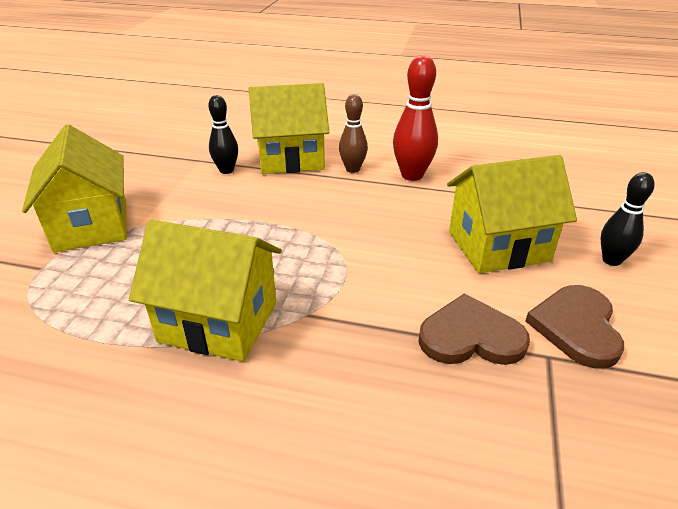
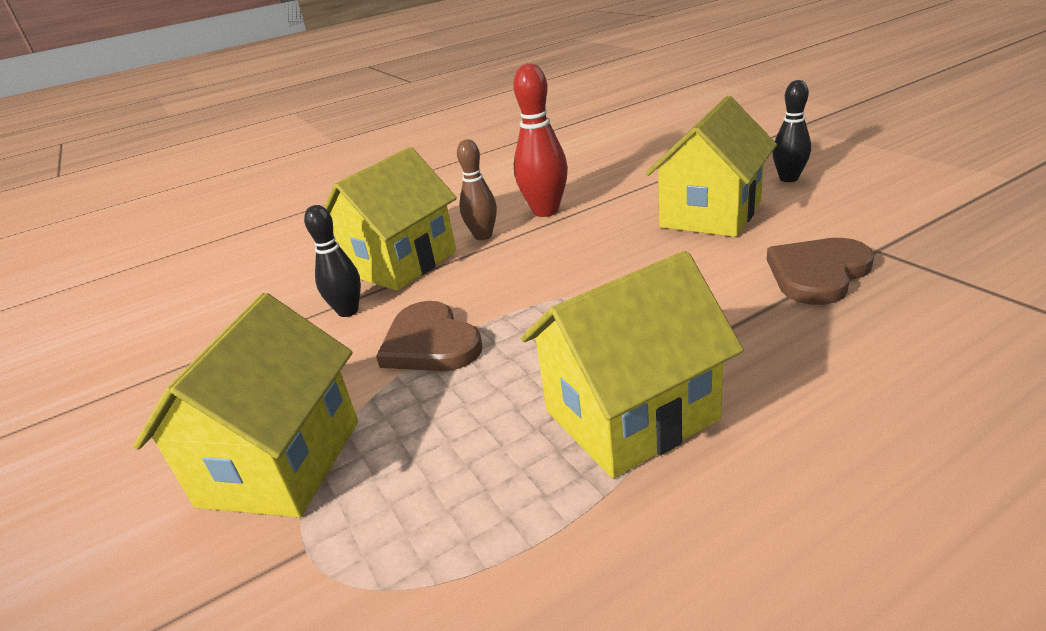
camera: 40 degrees left, 5 degrees down
yellow house [22,124,127,252] -> yellow house turned 75 degrees clockwise [133,293,358,517]
brown heart [526,285,624,369] -> brown heart moved to [376,301,482,371]

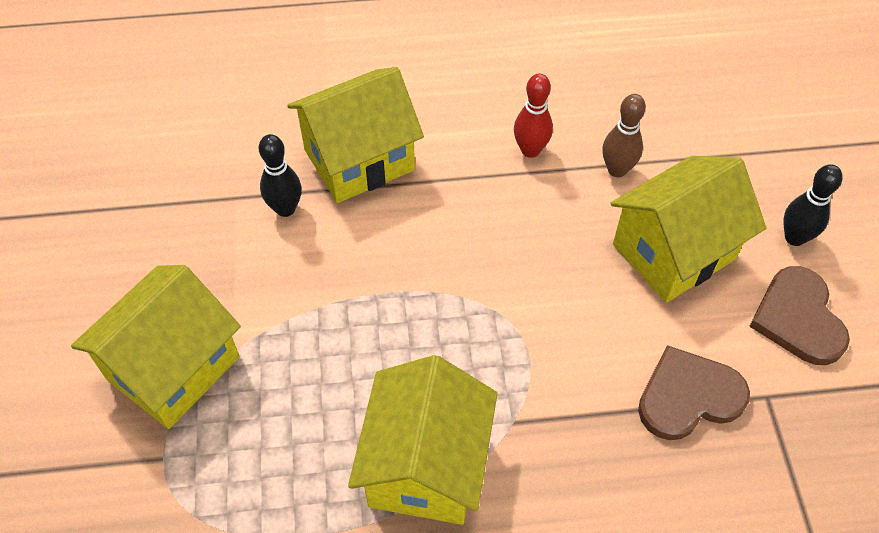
camera: 20 degrees right, 25 degrees up
brown heart [376,301,482,371] -> brown heart moved to [749,266,850,365]
brown bowling pin [457,139,497,240] -> brown bowling pin moved to [602,94,646,177]
red bowling pin [513,63,568,217] -> red bowling pin [514,73,553,158], size x0.66
yellow house [521,251,744,478] -> yellow house turned 75 degrees counterclockwise [348,355,498,525]

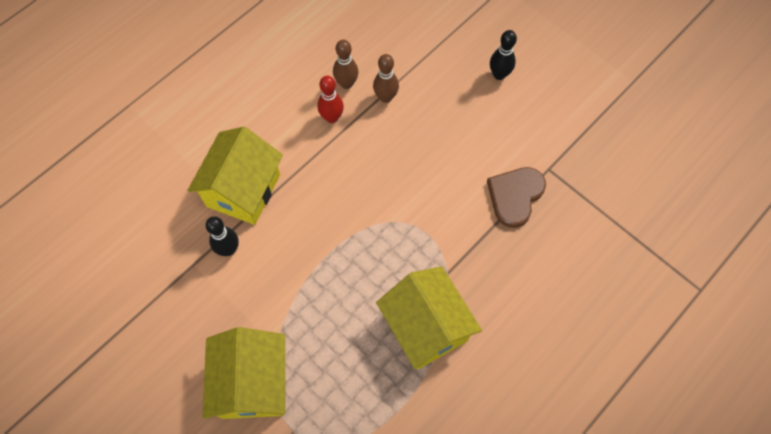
camera: 40 degrees left, 10 degrees up
yellow house [610,156,766,303] -> none
brown heart [749,266,850,365] -> none
none -> brown bowling pin [333,40,358,89]

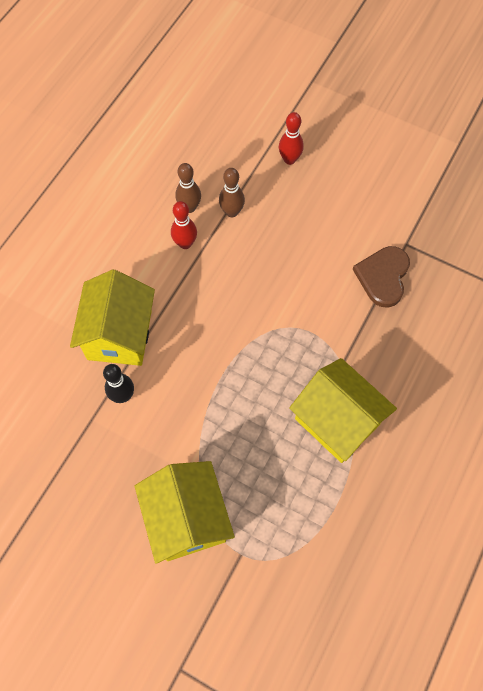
camera: 15 degrees left, 0 degrees up
black bowling pin [490,30,517,80] -> none
none -> red bowling pin [279,112,304,165]

